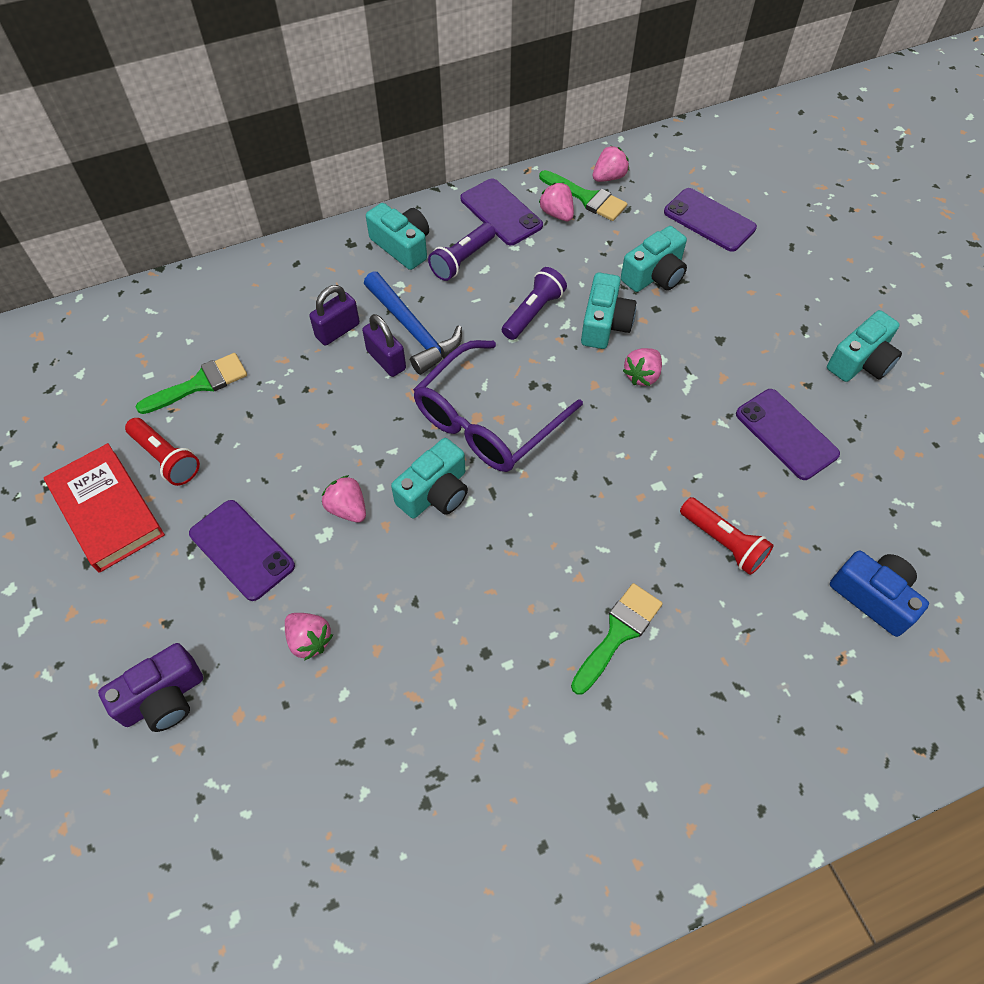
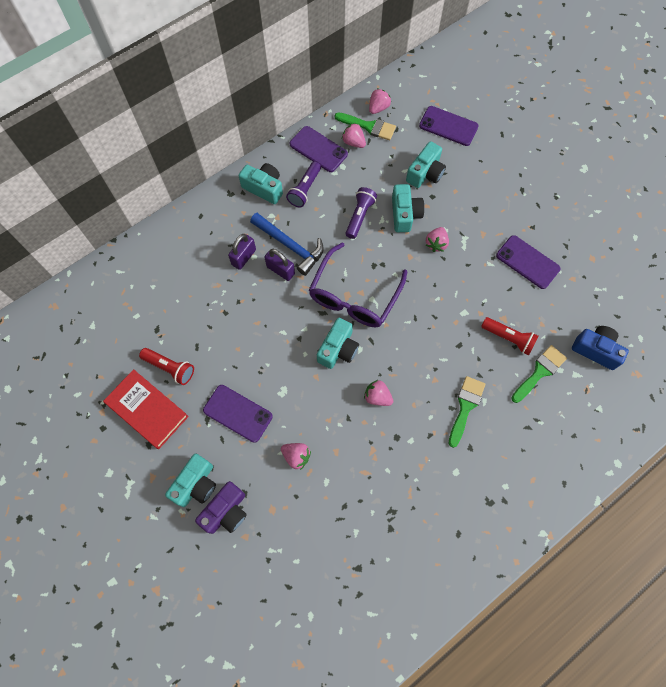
camera: 15 degrees left, 10 degrees up
green brush [136,353,247,414] -> green brush moved to [511,345,567,403]
pink strawberry [322,475,366,523] -> pink strawberry moved to [364,380,393,406]
turquoise camera [827,310,902,382] -> turquoise camera moved to [165,454,216,507]

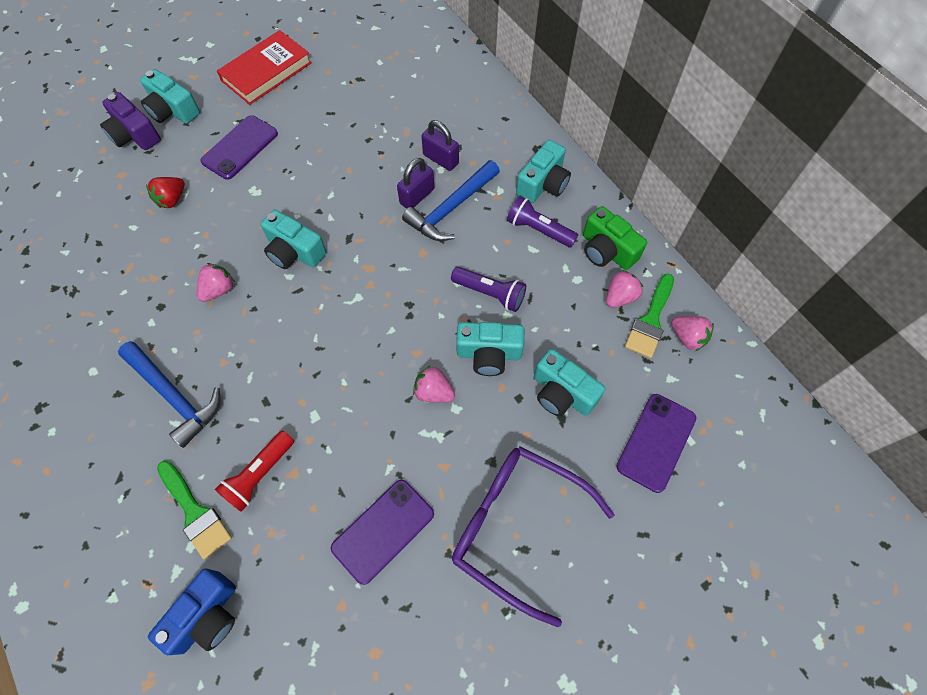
camera: 95 degrees right, 5 degrees down
red flashlight [139,348,194,385] -> none
pink strawberry [281,443,311,470] -> red strawberry [146,177,185,208]
purple phone [290,126,348,172] -> green camera [583,206,647,270]
purple glasses [309,243,407,327] -> purple glasses moved to [452,446,615,627]
green brush [449,376,485,448] -> blue hammer [118,341,220,448]

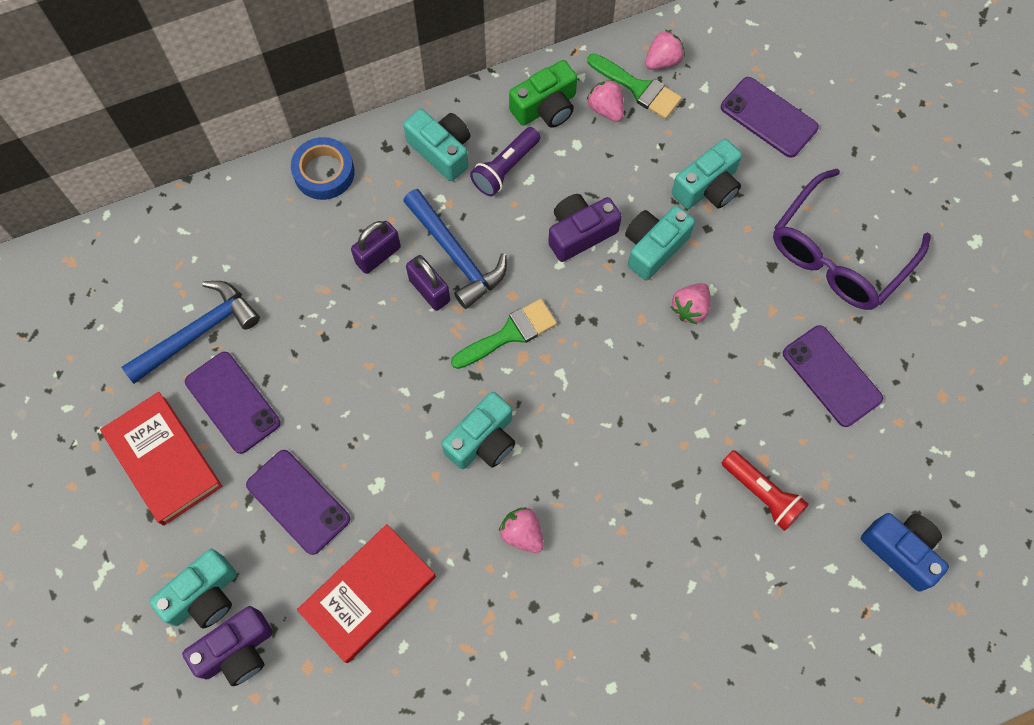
camera: 80 degrees left, 5 degrees up
blue hammer [118,341,220,448] -> blue hammer moved to [122,281,260,384]
red strawberry [146,177,185,208] -> red book [297,524,436,663]
green brush [157,461,232,559] -> green brush moved to [451,299,557,369]
purple flashlight [451,267,526,312] -> purple camera [548,194,622,262]
turquoise camera [456,322,524,376] -> turquoise camera turned 150 degrees counterclockwise [625,206,695,280]
none -> purple phone [185,352,281,454]
none -> blue tape [291,137,355,200]

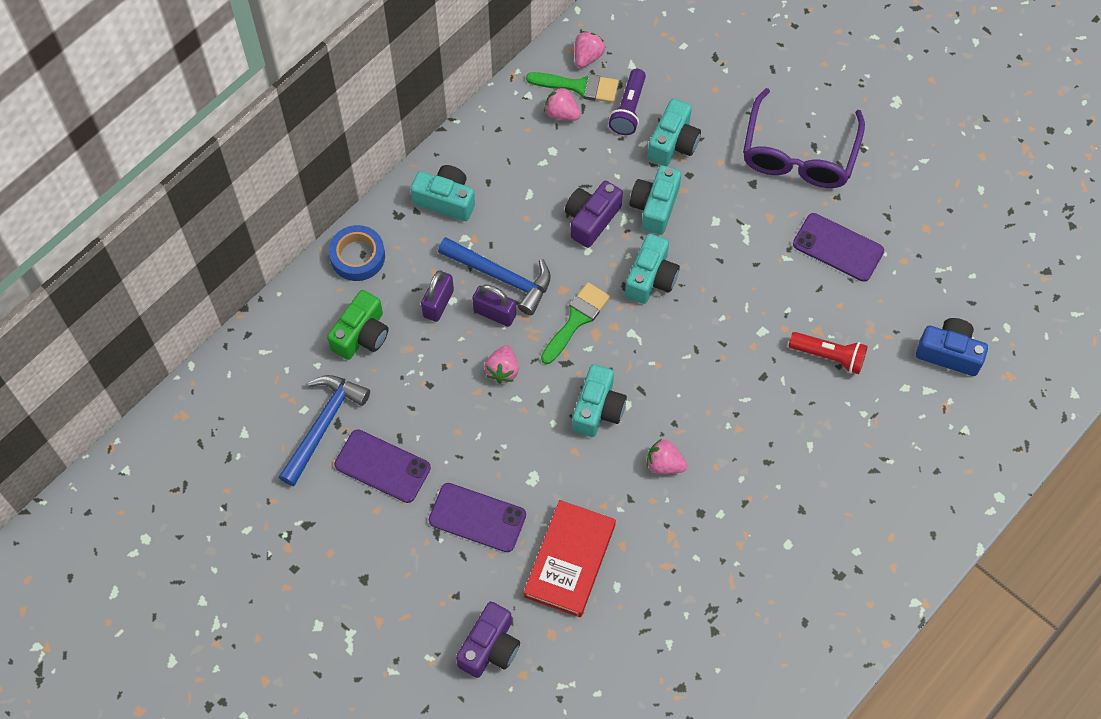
camera: 25 degrees left, 5 degrees down
red book [100,392,222,526] -> none
turquoise camera [149,549,237,629] -> turquoise camera moved to [625,233,680,304]
purple flashlight [470,127,540,196] -> purple flashlight moved to [609,69,646,135]
green camera [509,60,577,128] -> green camera moved to [327,290,388,360]
pink strawberry [671,283,710,324] -> pink strawberry moved to [484,346,519,384]
purple phone [721,77,819,158] -> none

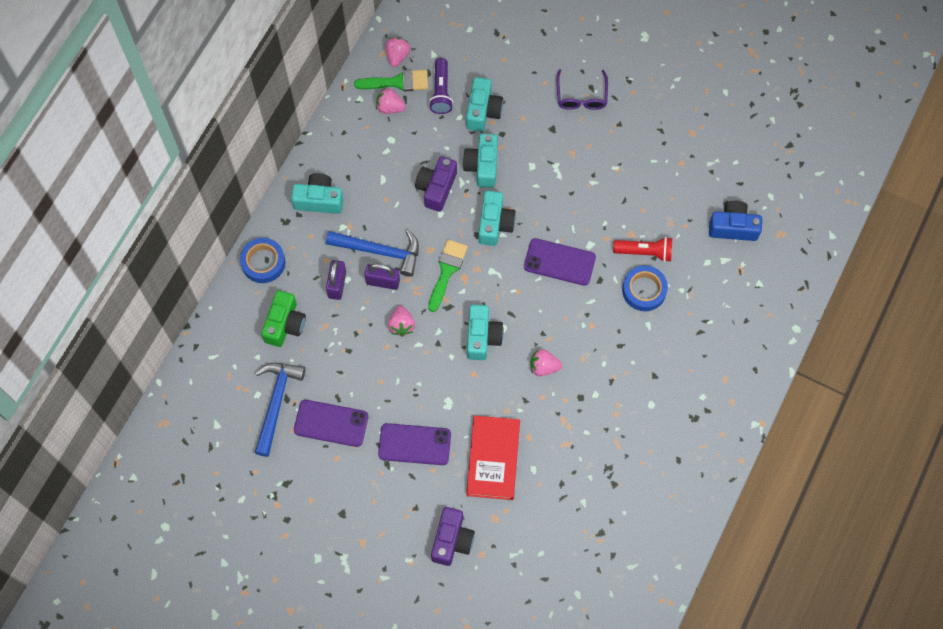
camera: 15 degrees left, 5 degrees up
purple glasses [743,88,865,188] -> purple glasses [556,69,608,110], size x0.58
purple phone [793,213,884,282] -> purple phone moved to [524,238,596,286]
none -> blue tape [622,265,668,311]

